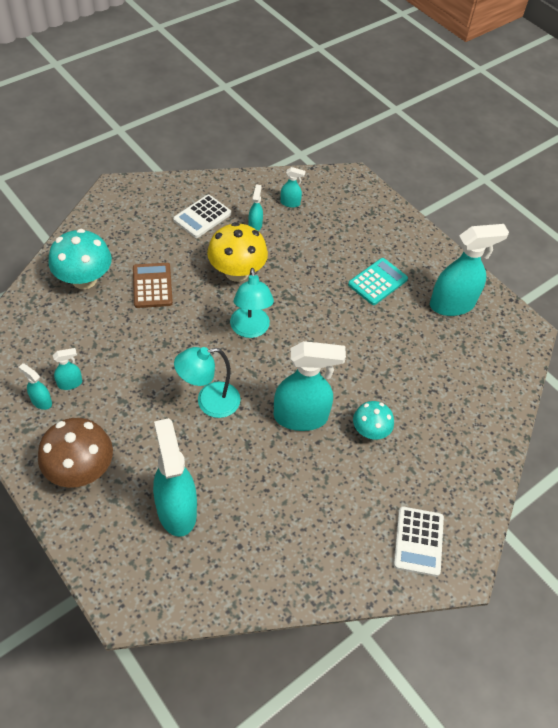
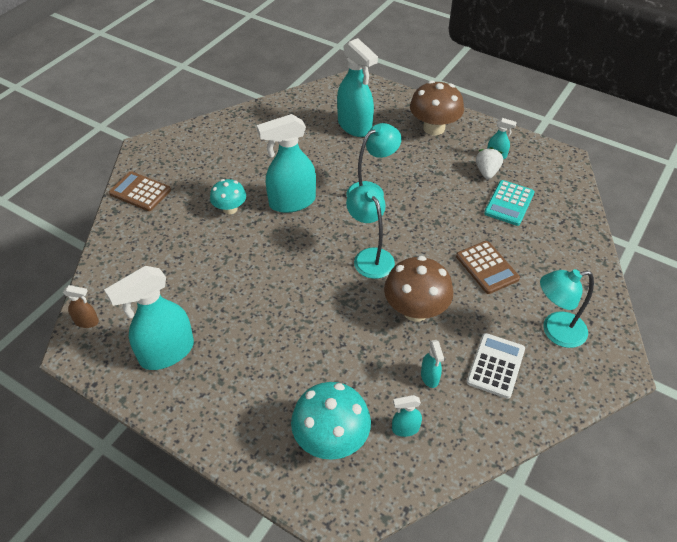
camera: 165 degrees right, 5 degrees down
turquoise mushroom [48,229,112,289] -> turquoise mushroom moved to [291,382,371,460]
turquoise spray bottle [53,348,82,390] -> white strawberry [476,147,503,179]
yellow mushroom [207,222,268,282] -> brown mushroom [384,256,453,321]
turquoise calculator [348,258,408,305] -> turquoise calculator moved to [484,180,535,226]
white calculator [394,506,444,577] -> none
none -> brown spray bottle [63,285,99,328]
none -> brown calculator [109,171,171,211]
none -> turquoise lamp [540,269,594,348]

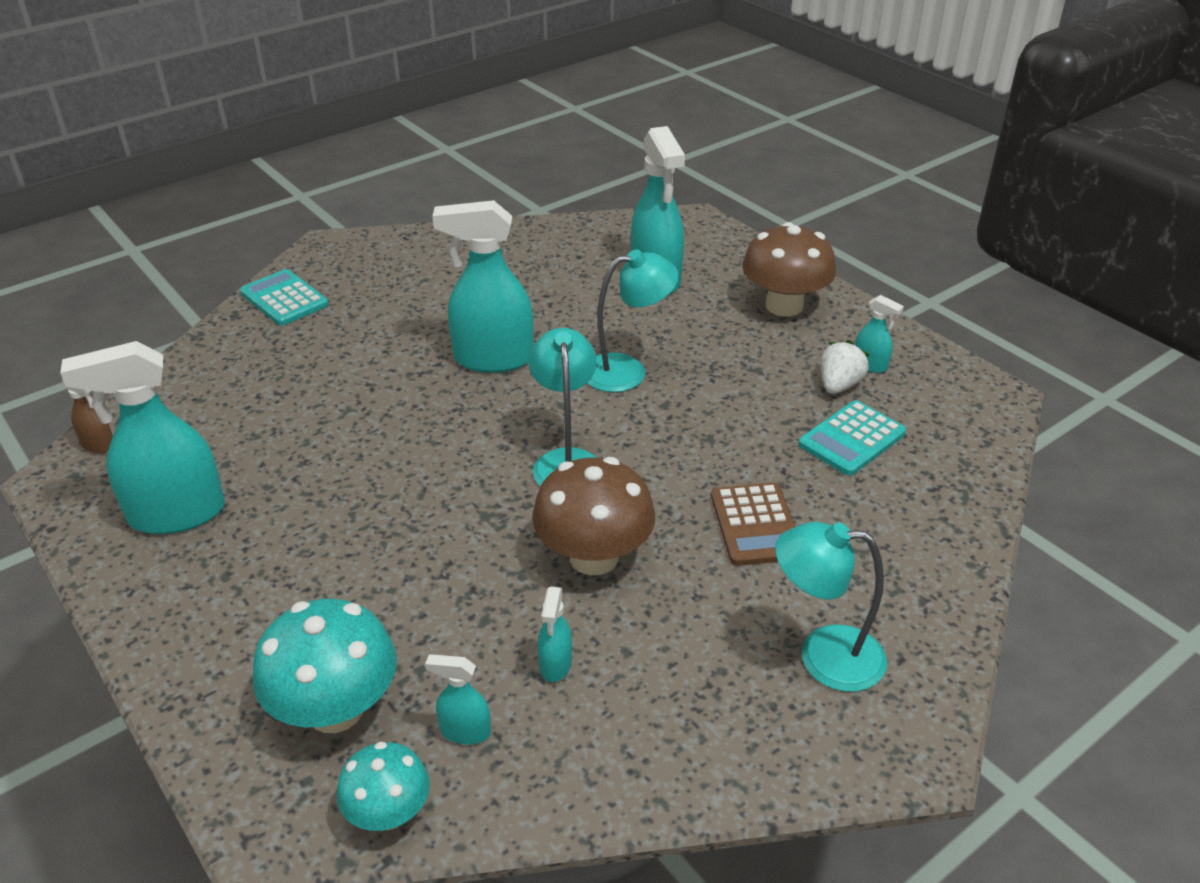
camera: 20 degrees right, 10 degrees down
brown calculator [109,171,171,211] -> turquoise calculator [240,269,329,326]
turquoise mushroom [210,179,246,214] -> turquoise mushroom moved to [337,742,430,831]
white calculator [467,333,525,399] -> none

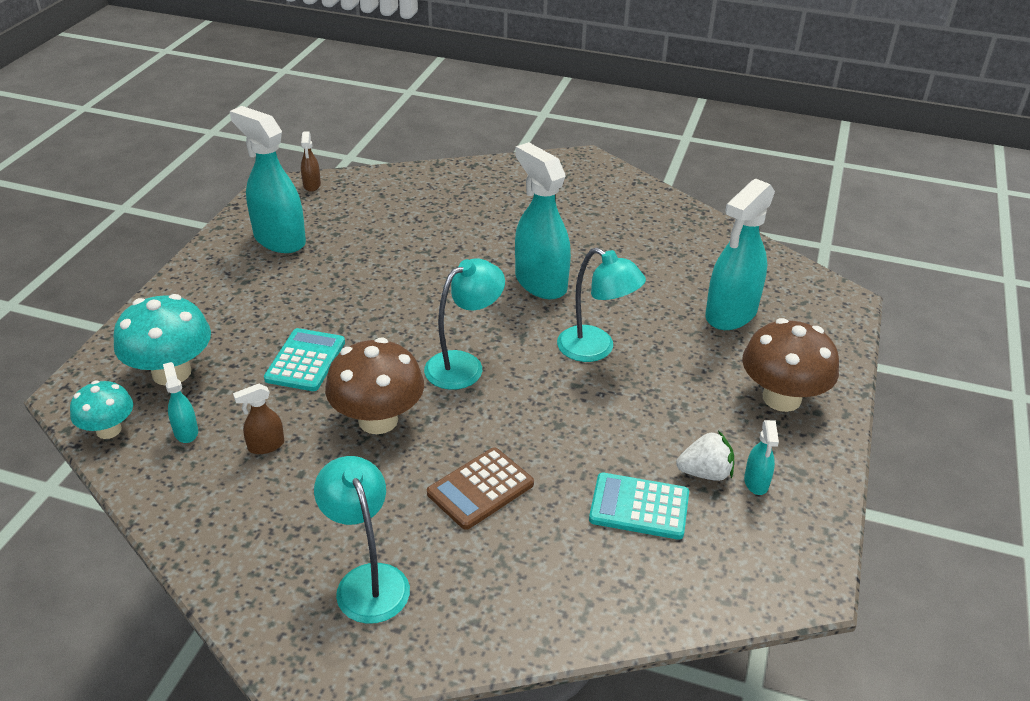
camera: 55 degrees right, 0 degrees up
turquoise calculator [240,269,329,326] -> turquoise calculator moved to [264,328,345,391]
turquoise spray bottle [538,587,572,682] -> brown spray bottle [233,384,284,454]

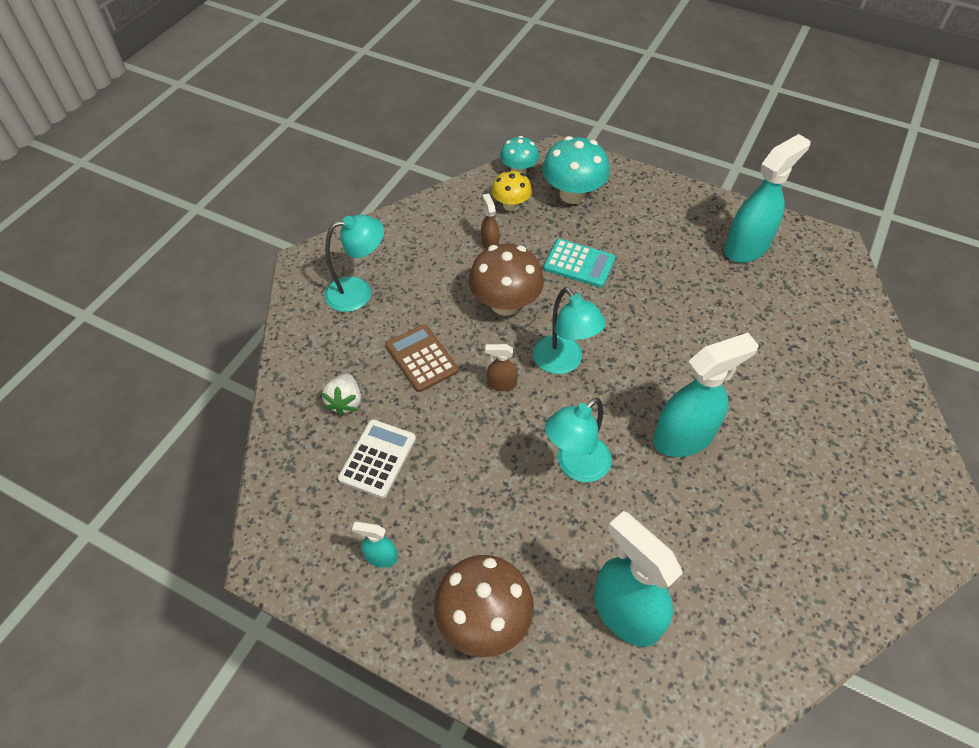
camera: 100 degrees right, 15 degrees up
turquoise spray bottle [163,362,198,443] -> yellow mushroom [491,170,532,211]
brown spray bottle [301,131,321,192] -> brown spray bottle moved to [485,344,518,391]
turquoise calculator [589,473,689,540] -> white calculator [338,419,416,498]
white strawberry [676,431,734,481] -> white strawberry moved to [321,373,361,416]

